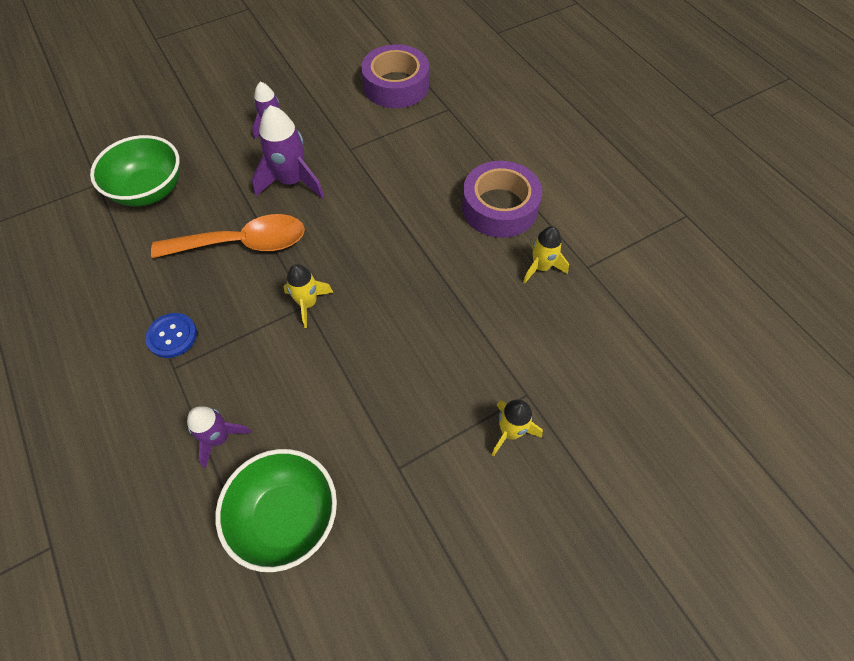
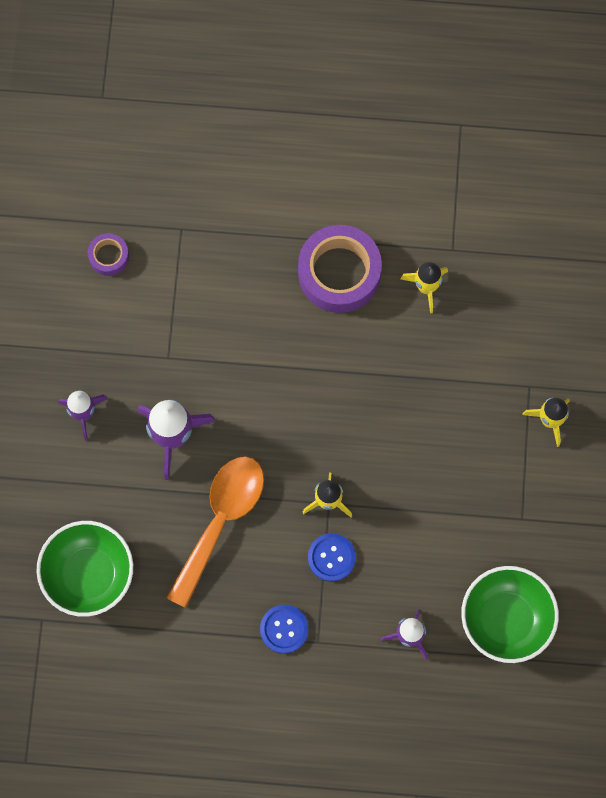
camera: 55 degrees left, 15 degrees up
purple tape [361,44,429,108] -> purple tape [88,233,129,276], size x0.49
none -> blue button [308,533,356,582]

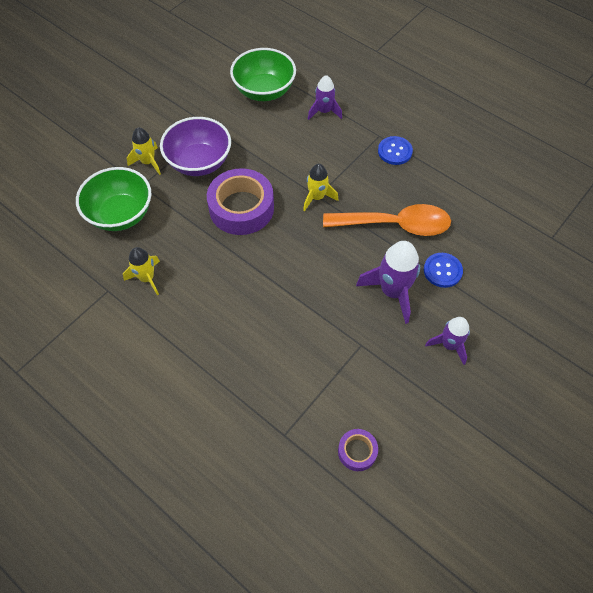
camera: 145 degrees left, 15 degrees down
green bowl [36,521,133,617] -> green bowl moved to [76,167,151,231]
orange spoon [166,456,264,608] -> orange spoon turned 150 degrees counterclockwise [323,204,451,236]
purple tape [298,225,382,313] -> purple tape moved to [207,168,274,235]
blue button [308,533,356,582] -> blue button moved to [424,253,463,288]
none -> purple bowl [160,117,231,176]

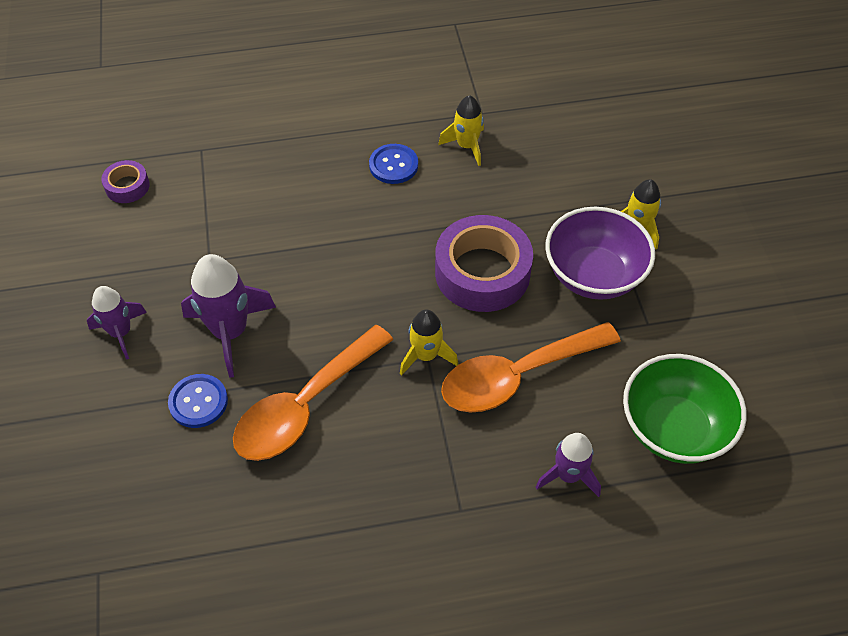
camera: 130 degrees right, 5 degrees down
green bowl [76,167,151,231] -> none
blue button [378,136,413,165] -> blue button moved to [369,144,418,184]
none -> orange spoon [441,322,621,413]

